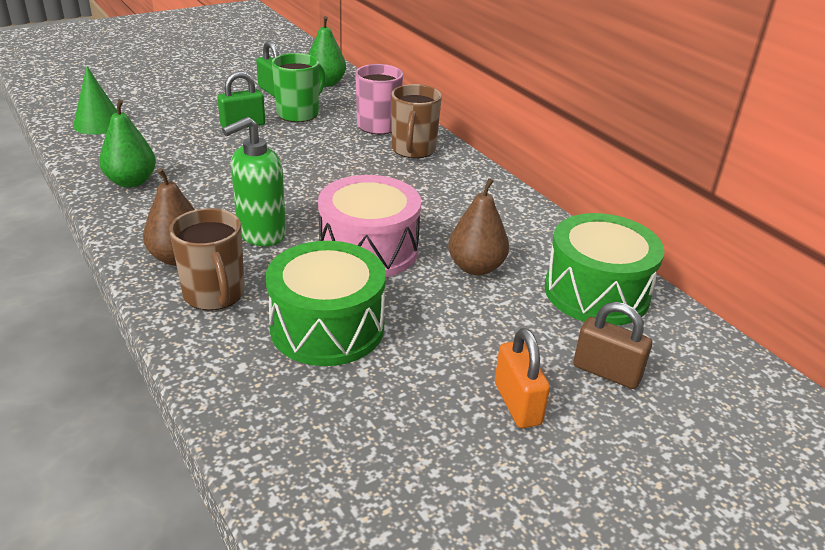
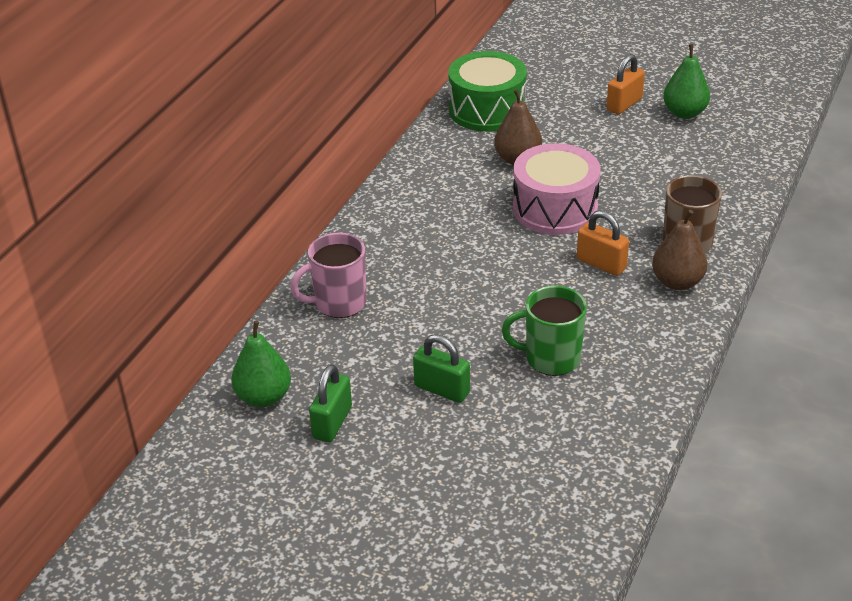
camera: 120 degrees left, 5 degrees up
green cone [73,67,117,135] -> none
green pear [99,99,156,188] -> green pear moved to [663,44,710,119]
green soap dispenser [222,117,286,246] -> orange padlock [577,210,629,276]
green drum [266,241,386,366] -> none
green mug [272,53,325,122] -> green mug moved to [502,286,587,376]
brown mug [391,84,442,158] -> none
brown padlock [573,302,652,389] -> none

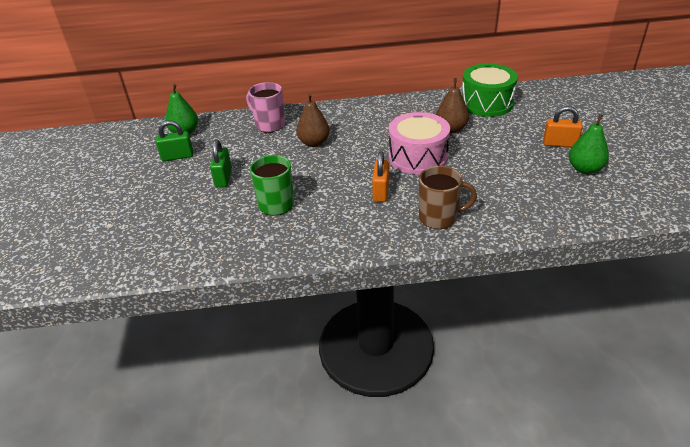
camera: 60 degrees right, 0 degrees up
brown pear [652,210,708,290] -> brown pear moved to [296,94,330,147]

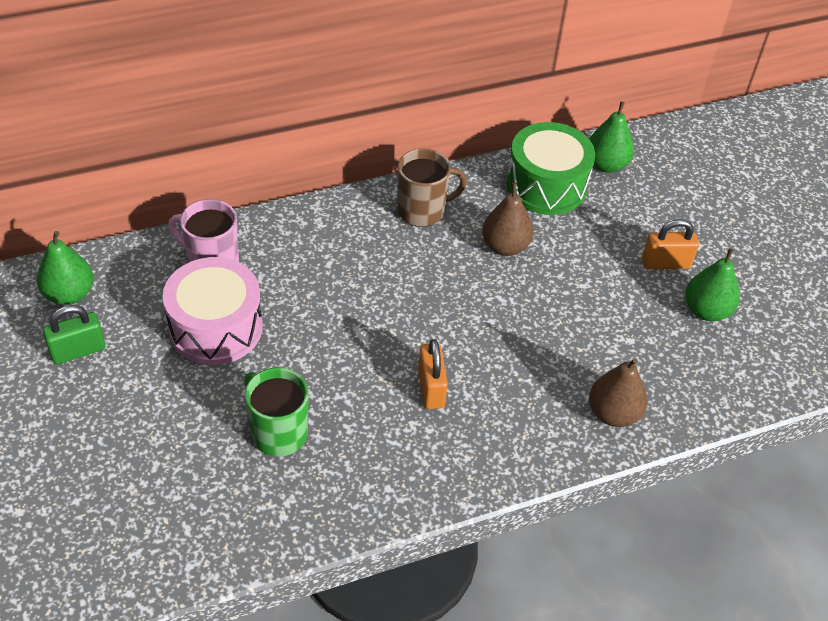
camera: 20 degrees left, 10 degrees up
green padlock [210,139,232,187] -> none
brown pear [296,94,330,147] -> brown pear moved to [589,358,647,427]
pink drum [389,112,450,175] -> pink drum moved to [163,257,263,365]
brown mug [419,166,477,229] -> brown mug moved to [397,149,467,227]
none -> green pear [589,101,634,173]

